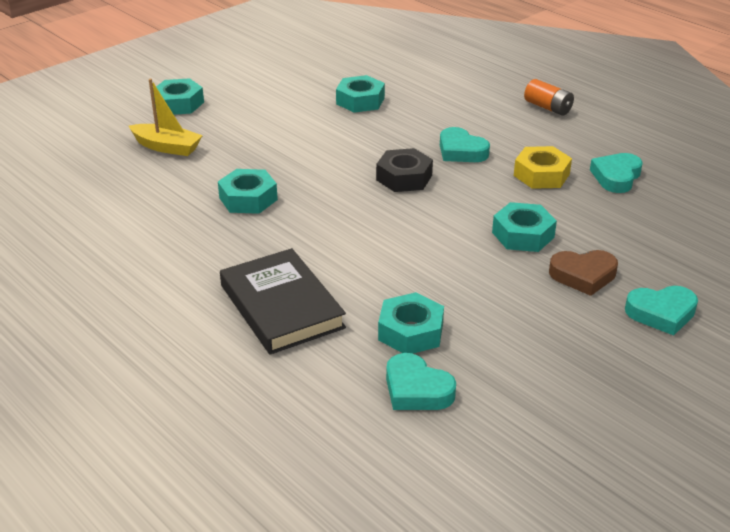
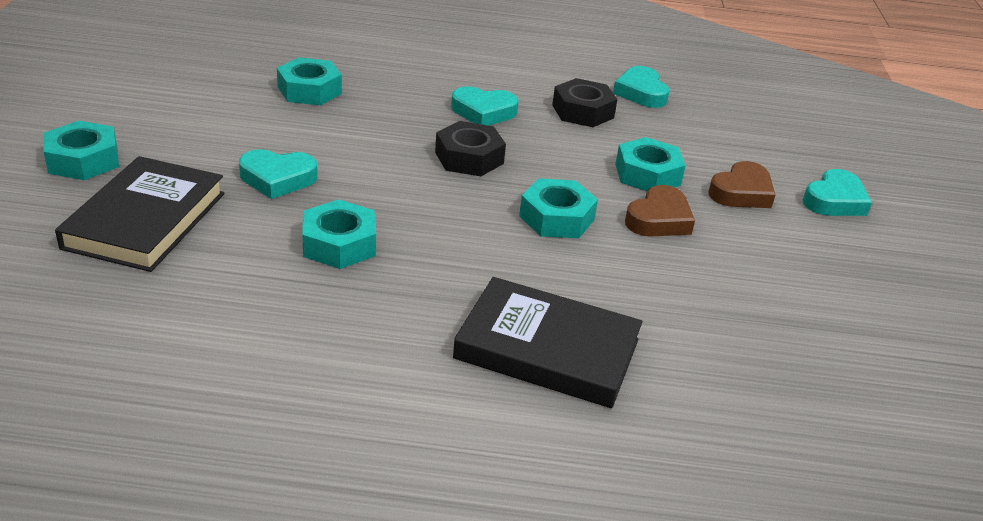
camera: 45 degrees left, 0 degrees up
yellow boat [129,79,203,156] -> black book [55,156,225,272]
turquoise nut [378,292,444,354] -> turquoise nut moved to [519,178,598,238]
turquoise heart [386,353,456,410] -> turquoise heart moved to [239,149,317,199]
yellow nut [514,146,572,189] -> black nut [552,78,618,127]
orange battery [524,79,574,116] -> none
none -> brown heart [625,185,695,237]

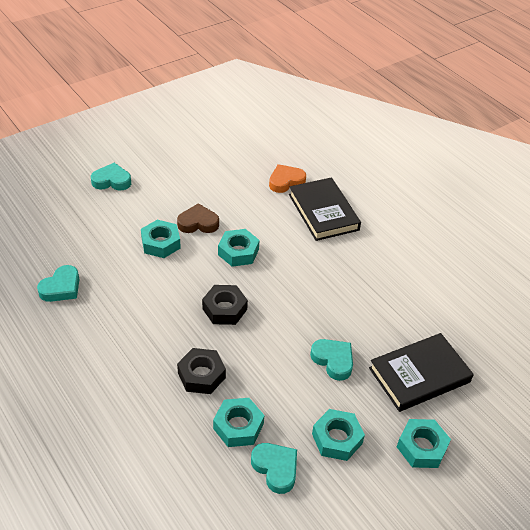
camera: 130 degrees left, 10 degrees up
turquoise nut [302,199,376,269] -> turquoise nut moved to [312,409,365,461]
turquoise heart [451,86,519,125] -> turquoise heart moved to [251,443,297,494]
black nut [552,78,618,127] -> black nut moved to [177,348,226,394]
brown heart [709,161,775,208] -> none
none -> orange heart [269,164,306,193]

